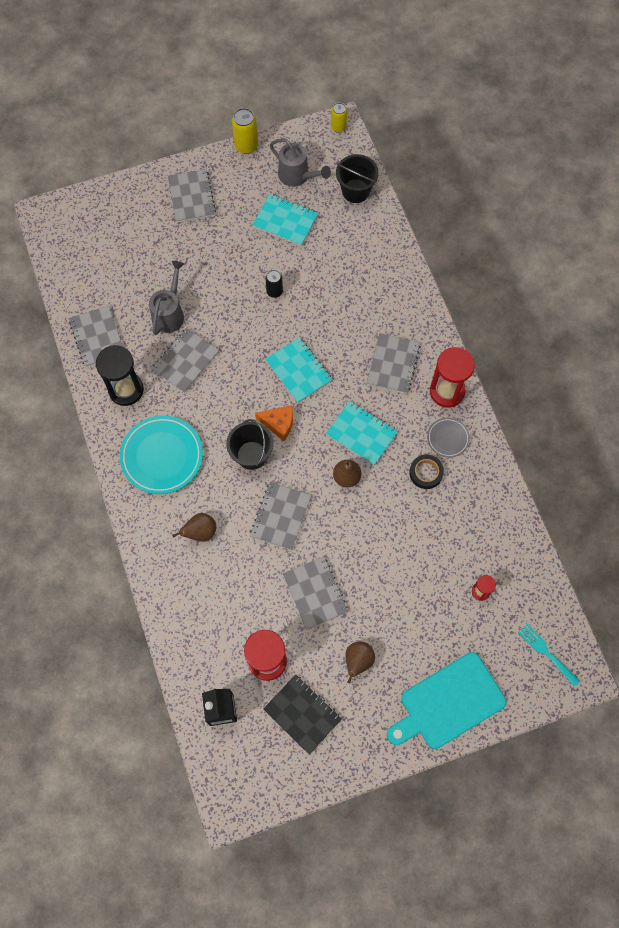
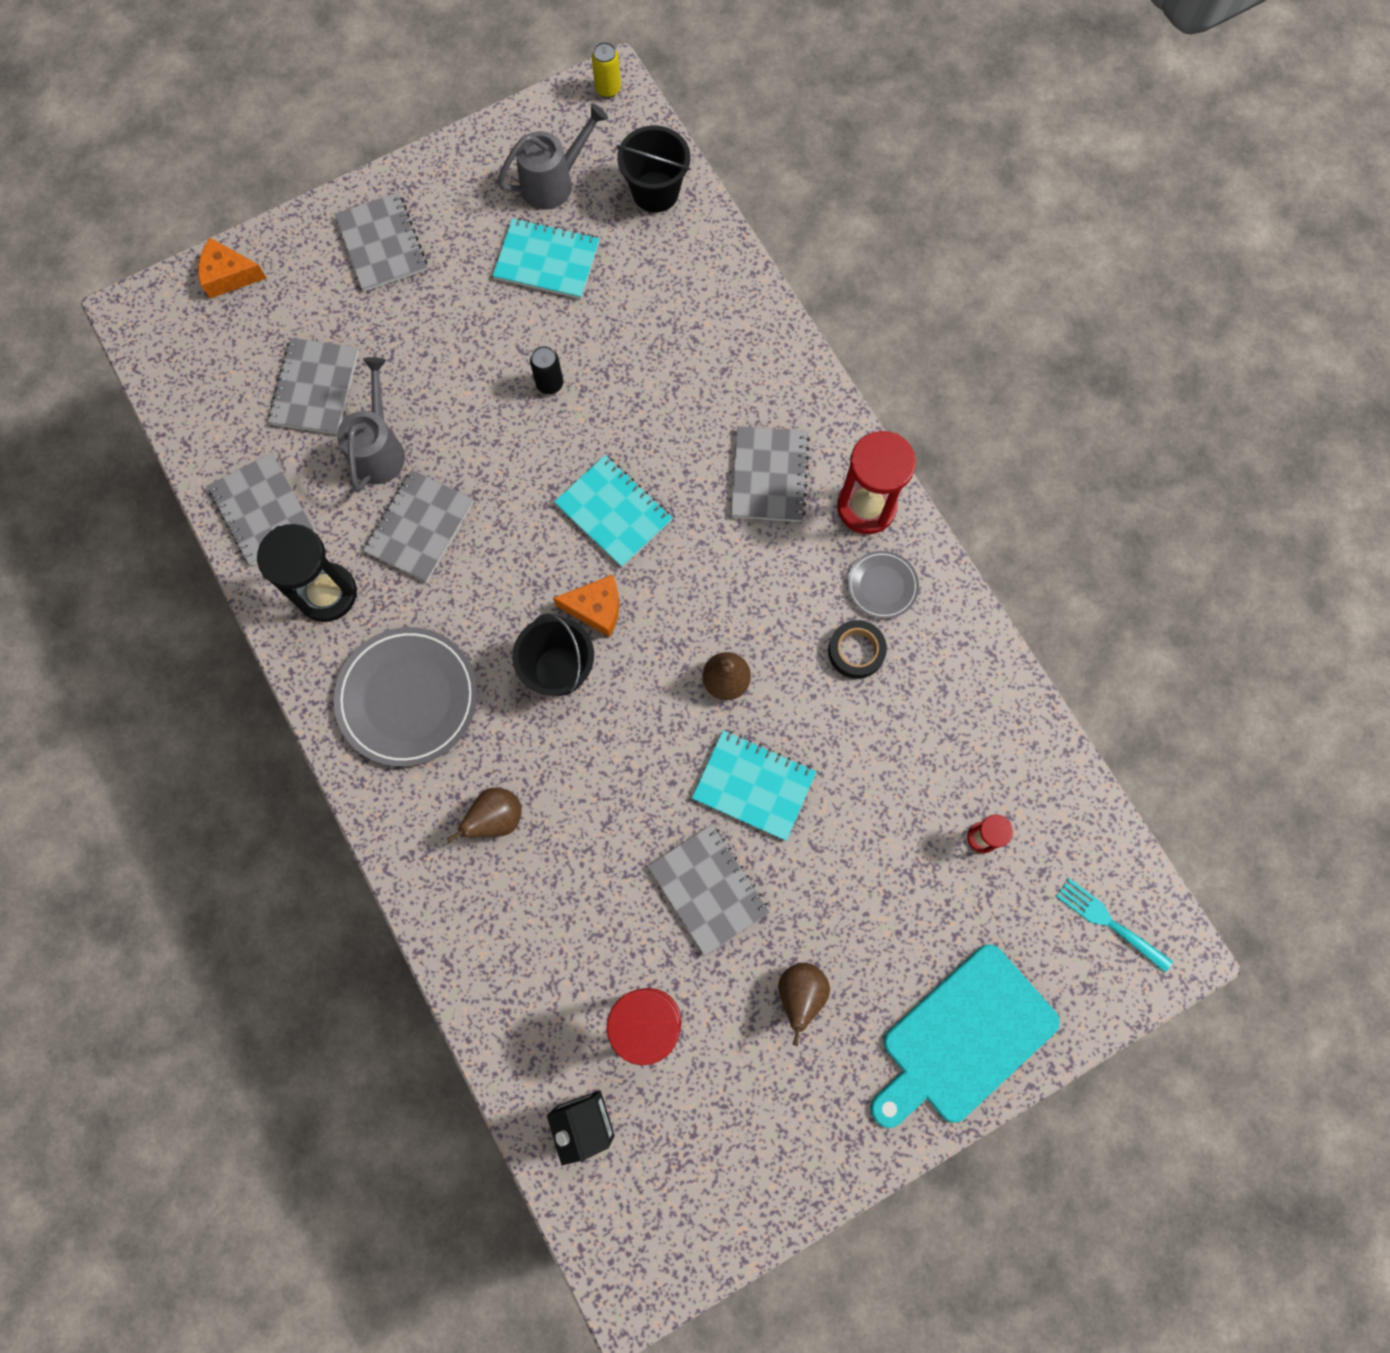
camera: 10 degrees left, 5 degrees up
turquoise plate [120,416,203,494] -> grey plate [334,627,477,767]
yellow can [232,108,258,154] -> none
grey notebook [250,482,311,550] -> grey notebook moved to [268,338,359,434]
black notebook [263,675,342,755] -> none
grey watering can [270,138,331,187] -> grey watering can turned 60 degrees counterclockwise [497,103,608,209]
turquoise notebook [326,401,398,465] -> turquoise notebook moved to [692,730,816,841]
none -> orange cheese [198,238,266,299]

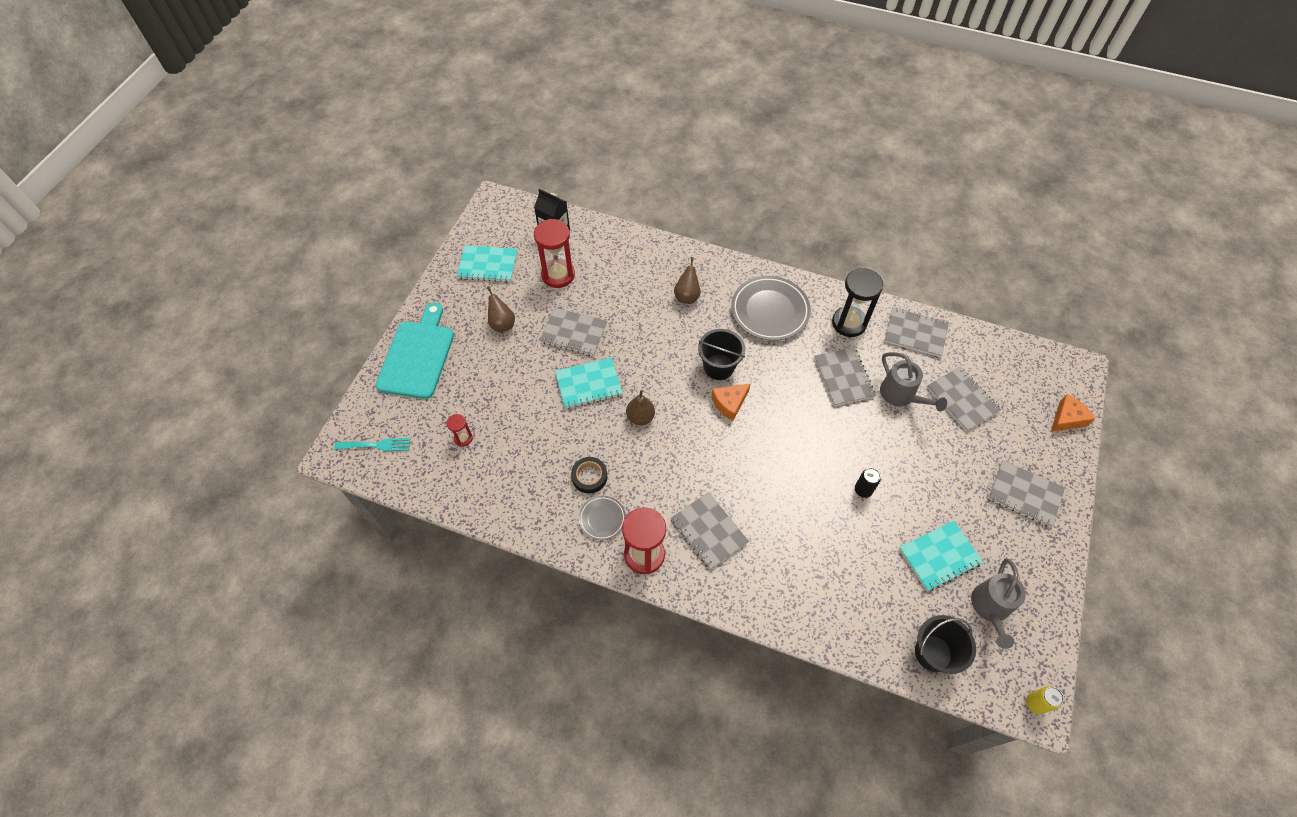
camera: 140 degrees right, 15 degrees down
turquoise notebook [554,455,673,567] -> turquoise notebook moved to [457,245,517,282]

